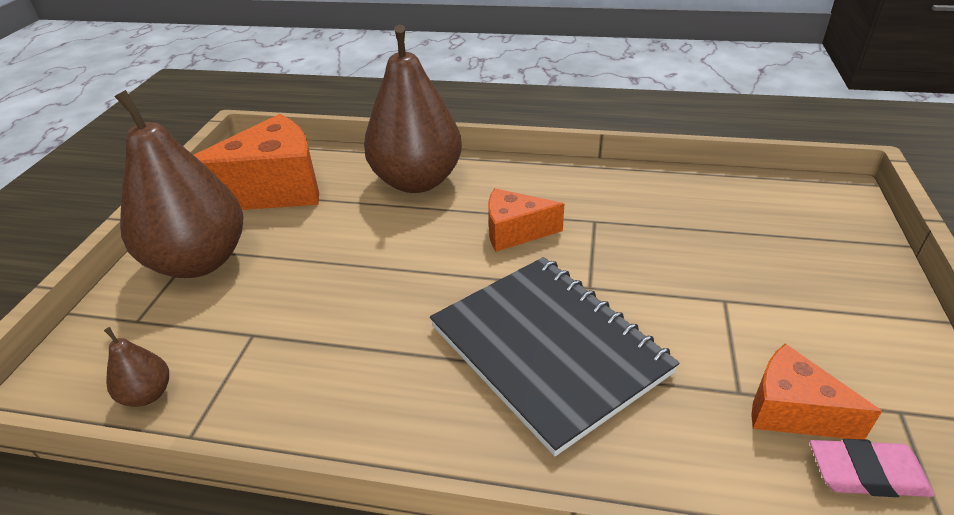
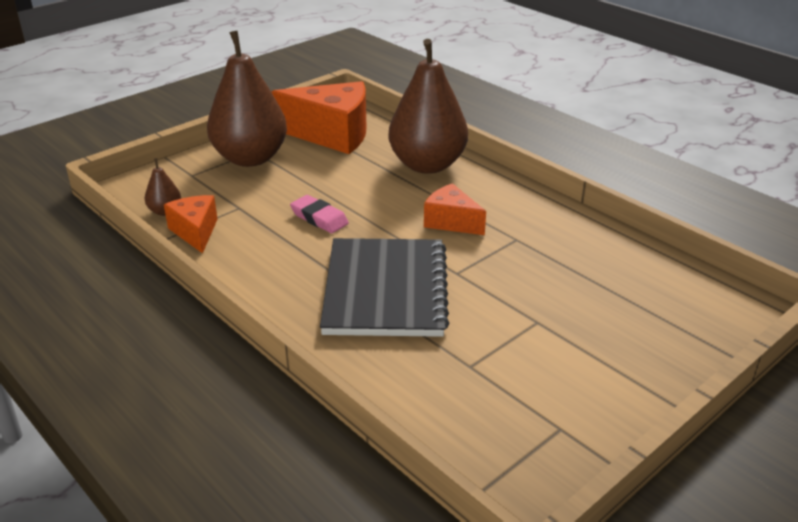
camera: 35 degrees right, 5 degrees down
orange cheese [751,344,882,439] -> orange cheese moved to [164,195,217,254]
pink eraser [810,439,935,497] -> pink eraser moved to [290,195,349,233]

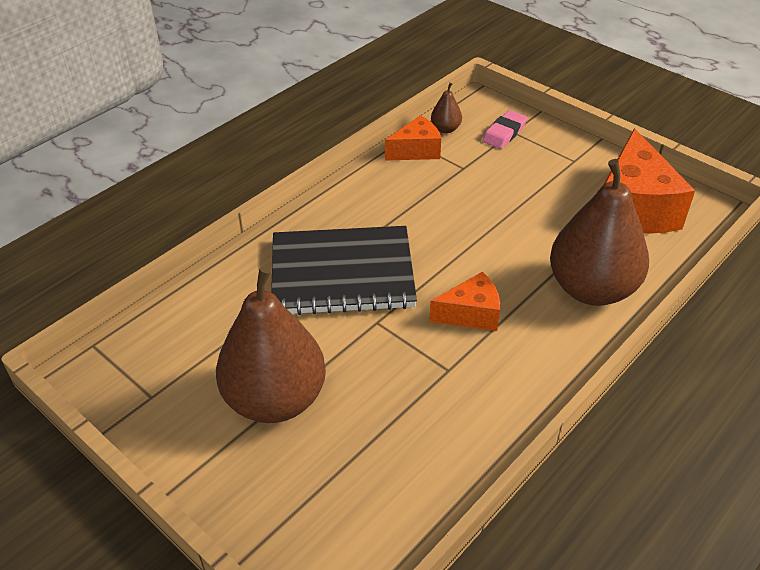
camera: 85 degrees right, 10 degrees up
brown pear [207,30,287,167] -> brown pear moved to [216,267,326,423]
pink eraser [290,195,349,233] -> pink eraser moved to [482,110,528,149]
orange cheese [424,183,486,235] -> orange cheese turned 45 degrees clockwise [429,272,500,331]

